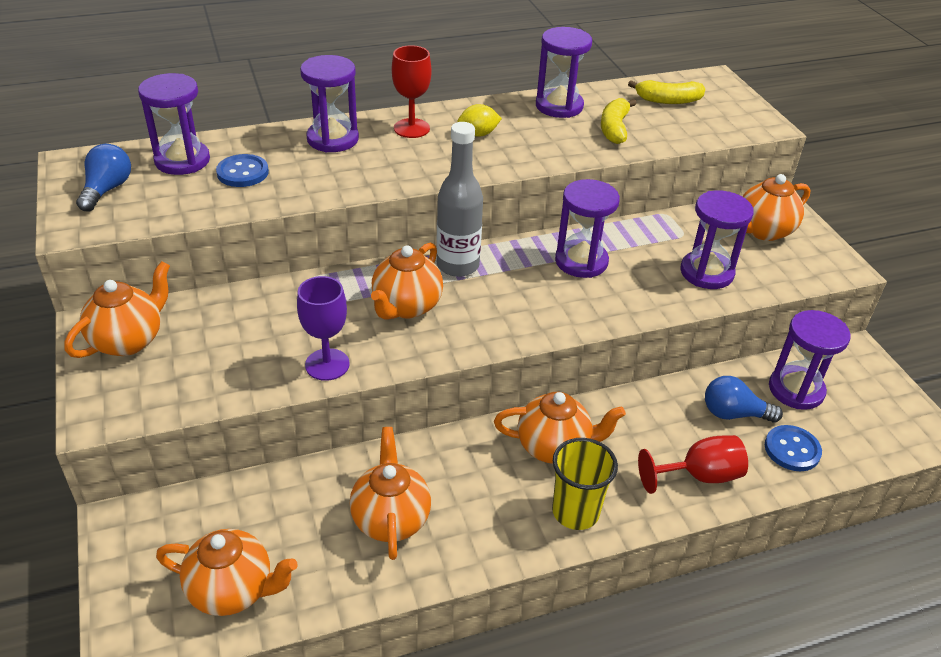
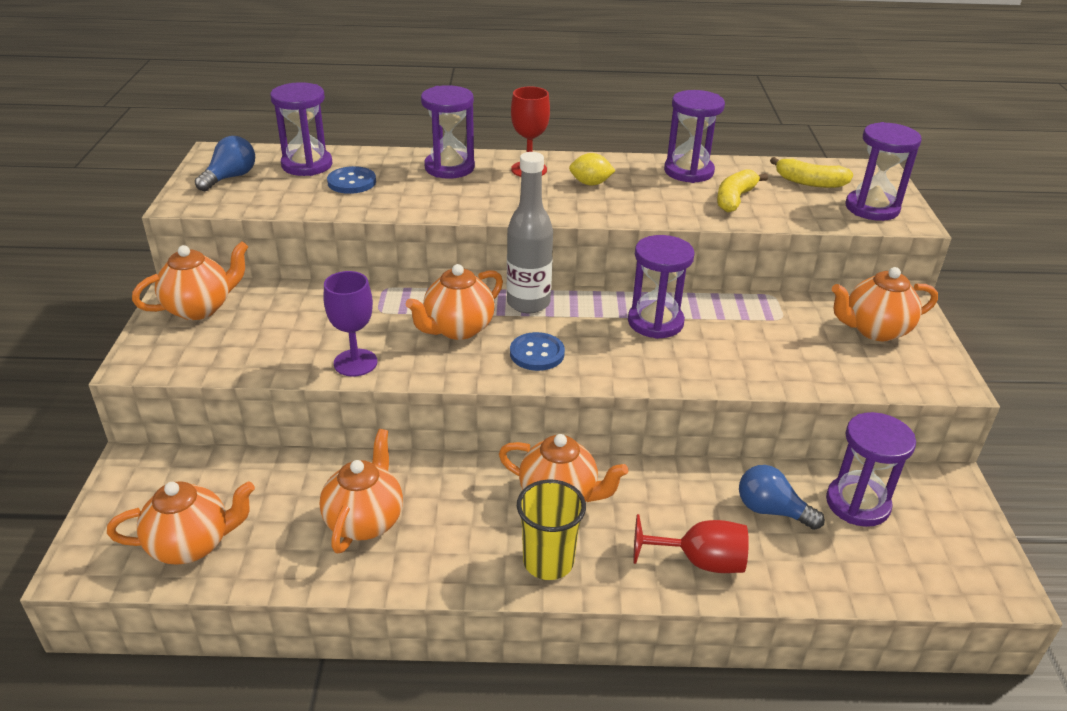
camera: 20 degrees right, 5 degrees down
orange teapot [156,529,298,616] -> orange teapot turned 45 degrees counterclockwise [107,481,255,564]
purple hourglass [680,190,754,289] -> purple hourglass moved to [846,122,922,221]
blue button [765,425,822,471] -> blue button moved to [510,332,565,371]

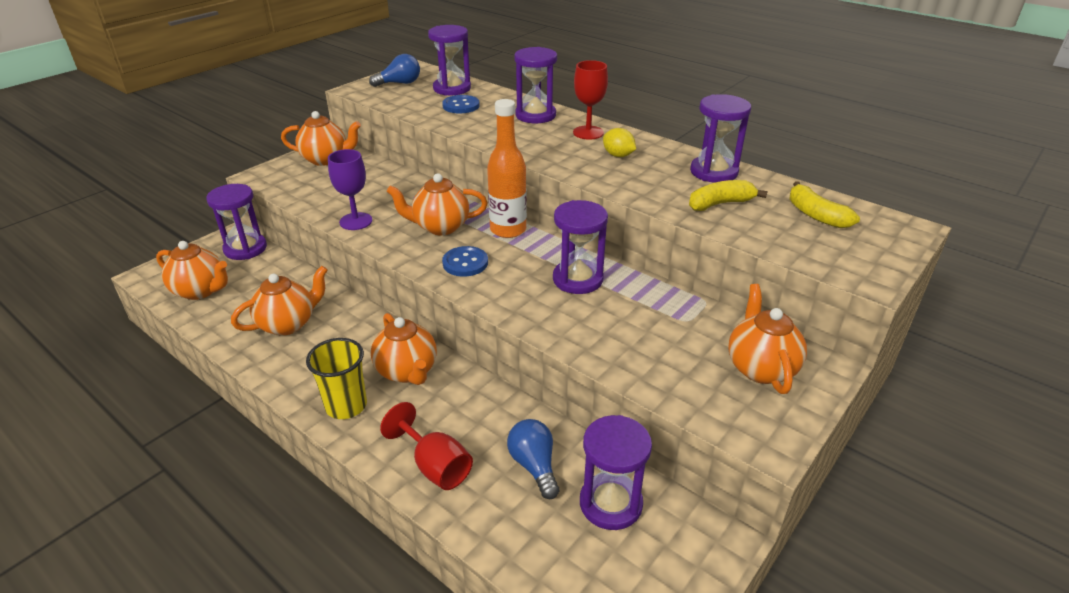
camera: 40 degrees right, 0 degrees up
grey bottle [507,152,553,313] -> orange bottle [487,99,527,238]
orange teapot [832,267,938,341] -> orange teapot turned 60 degrees clockwise [728,284,807,394]
purple hourglass [846,122,922,221] -> purple hourglass moved to [206,184,267,260]

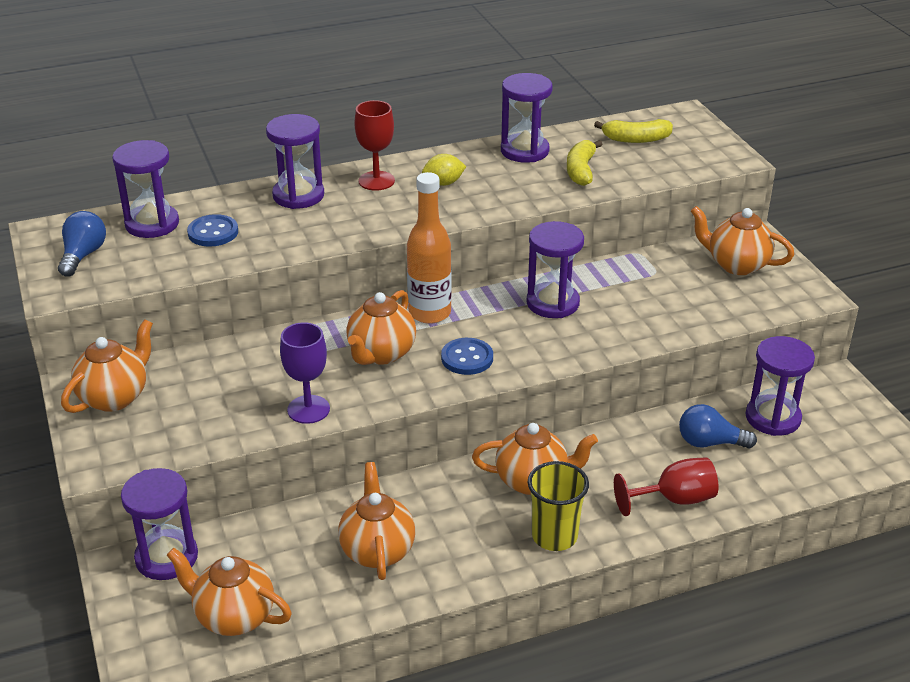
camera: 60 degrees left, 0 degrees up
orange teapot [156,241,228,300] -> orange teapot turned 120 degrees counterclockwise [167,548,292,636]

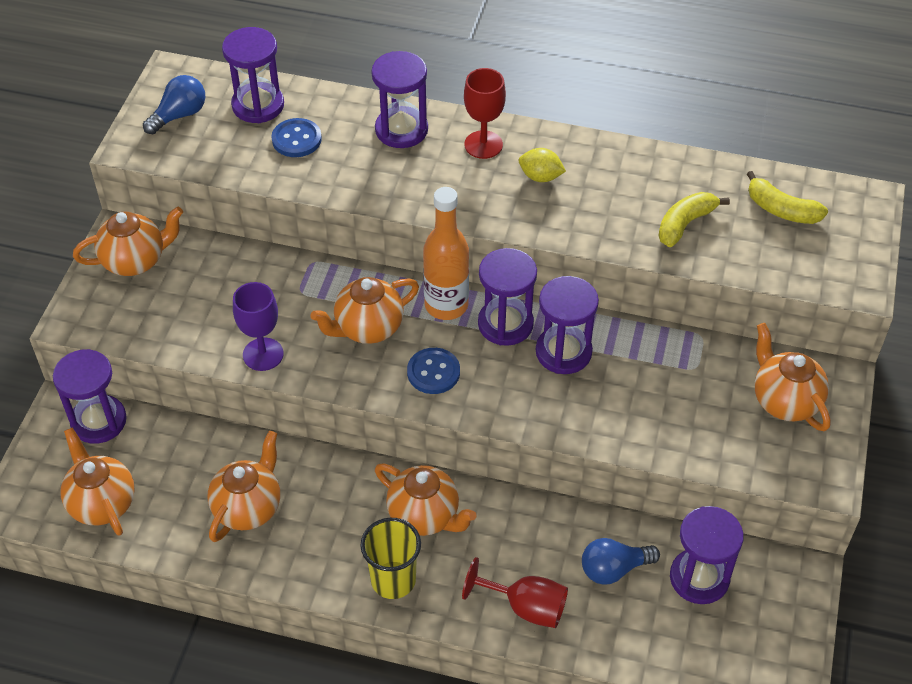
camera: 35 degrees right, 15 degrees up
purple hourglass [501,73,553,163] -> purple hourglass moved to [478,248,537,346]
blue light bulb [679,404,757,449] -> blue light bulb turned 60 degrees counterclockwise [582,538,660,585]

